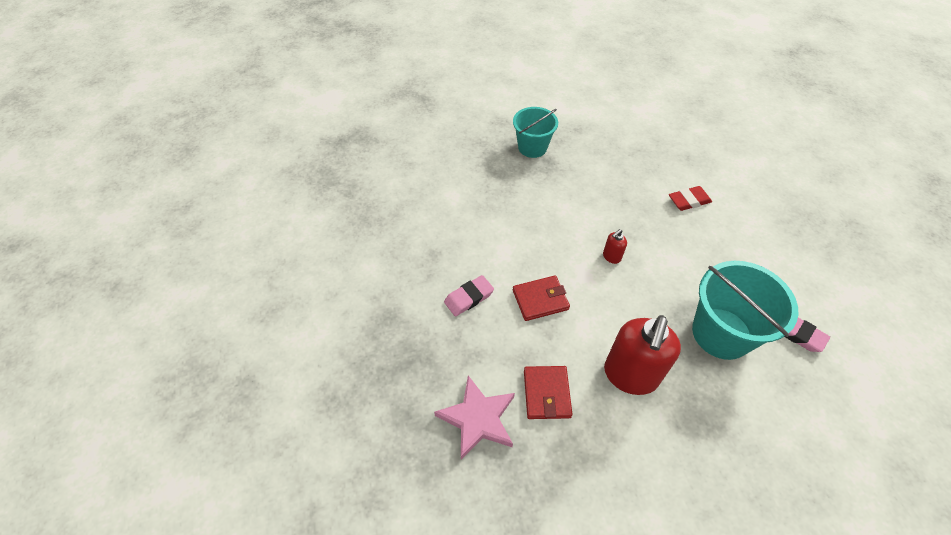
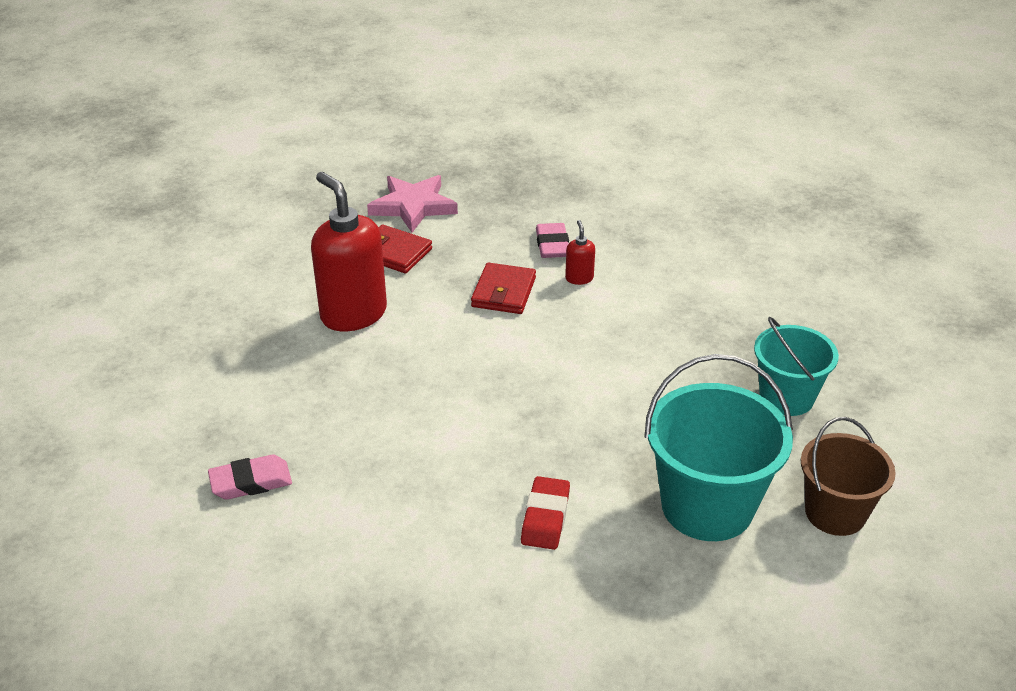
camera: 120 degrees right, 15 degrees down
red soap dispenser [603,229,627,264] -> red soap dispenser moved to [565,220,595,285]
turquoise bucket [692,261,799,360] -> turquoise bucket moved to [645,354,793,541]
none -> brown bucket [801,417,896,536]

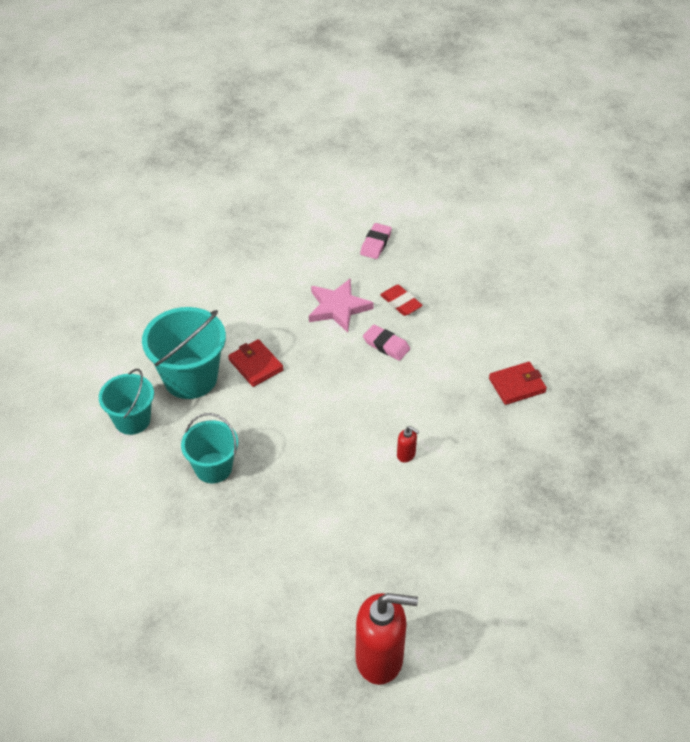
camera: 130 degrees right, 10 degrees up
red soap dispenser [311,172,387,332] -> red soap dispenser moved to [356,593,418,685]
pink star [367,175,458,233] -> pink star moved to [309,278,374,333]
red wallet [471,262,536,314] -> red wallet moved to [228,339,284,387]
red eraser [521,476,570,550] -> red eraser moved to [380,285,423,316]
pink eraser [536,223,569,258] -> pink eraser moved to [363,325,410,361]
brown bucket [801,417,896,536] -> turquoise bucket [99,369,154,435]

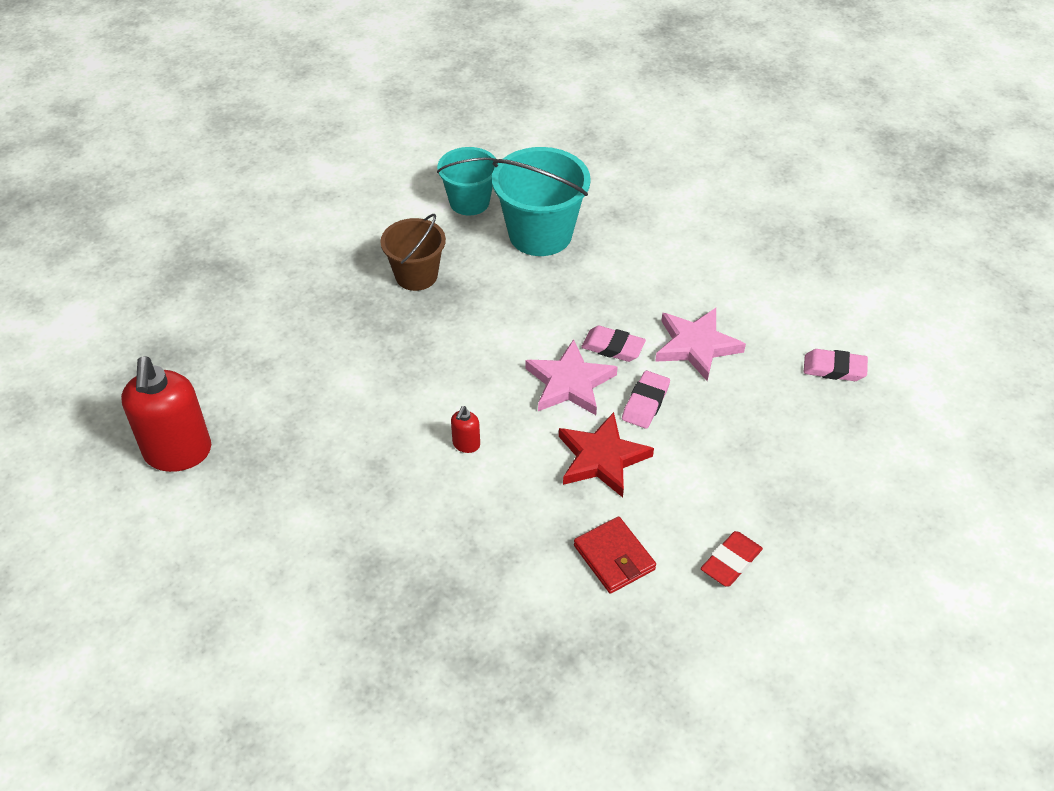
camera: 80 degrees right, 0 degrees up
turquoise bucket [181,413,238,483] -> brown bucket [381,214,446,291]
red wallet [228,339,284,387] -> none
red eraser [380,285,423,316] -> red eraser moved to [701,531,763,586]
none -> pink star [525,339,618,415]
none -> red star [559,412,654,497]
none -> pink eraser [581,326,646,362]

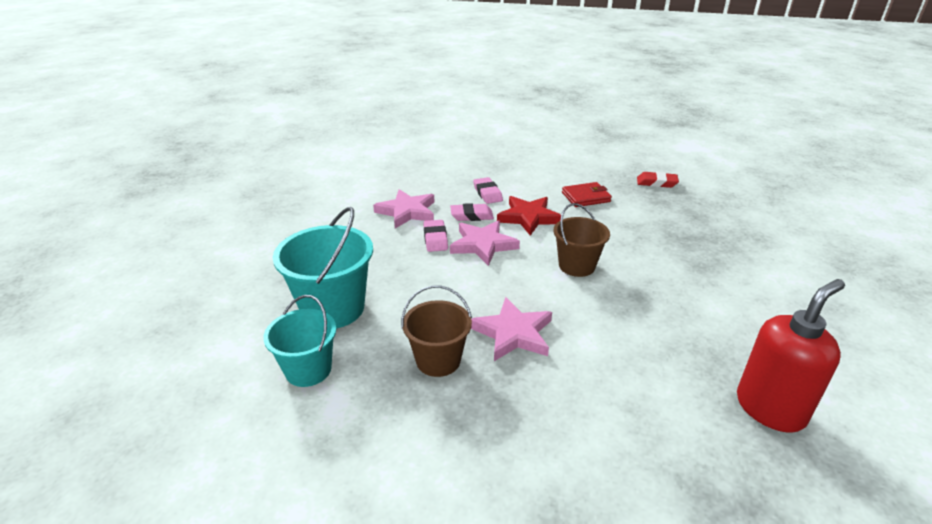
camera: 120 degrees left, 15 degrees down
red soap dispenser [451,406,480,453] -> brown bucket [553,203,610,277]
red wallet [574,517,656,594] -> red wallet turned 45 degrees clockwise [562,182,612,207]
red eraser [701,531,763,586] -> red eraser moved to [637,172,679,188]
pink eraser [804,349,868,381] -> pink eraser moved to [473,177,503,204]
none -> pink star [471,297,552,361]

